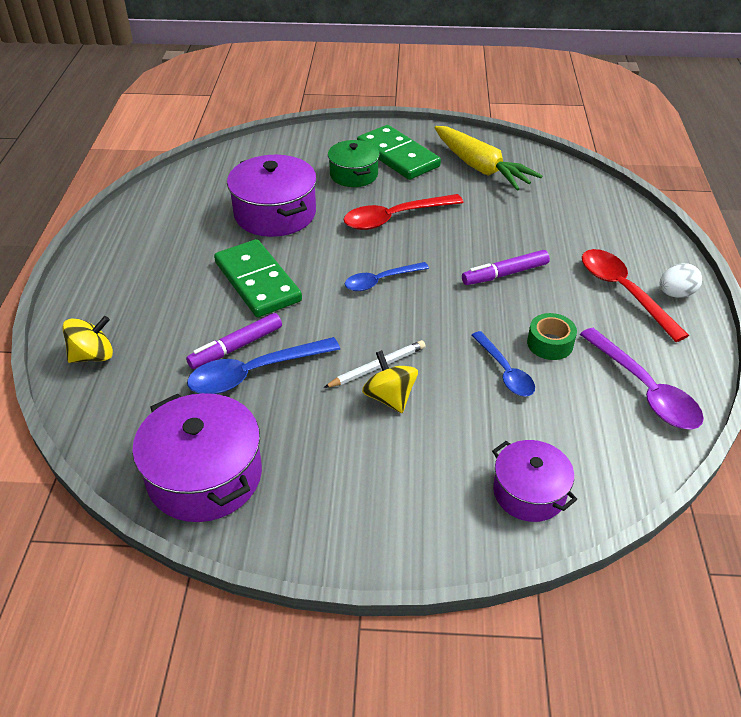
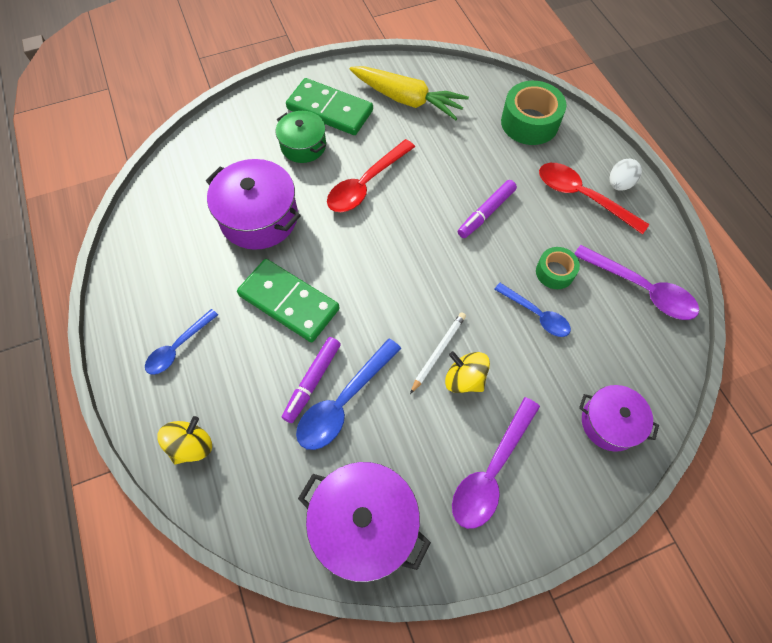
camera: 25 degrees left, 20 degrees up
blue spoon [345,262,429,291] -> blue spoon moved to [145,309,218,375]
none -> purple spoon [452,397,540,529]
none -> green tape [501,81,566,145]

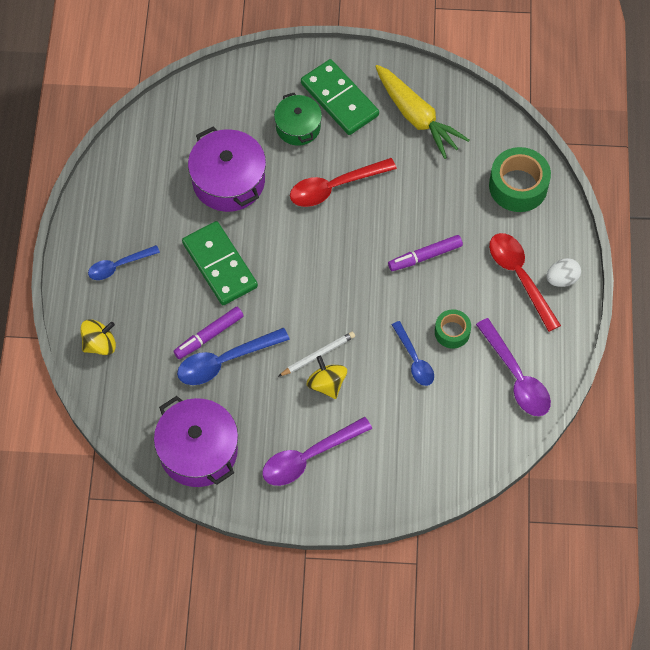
camera: 25 degrees right, 0 degrees up
purple pot [579,385,659,452] -> none

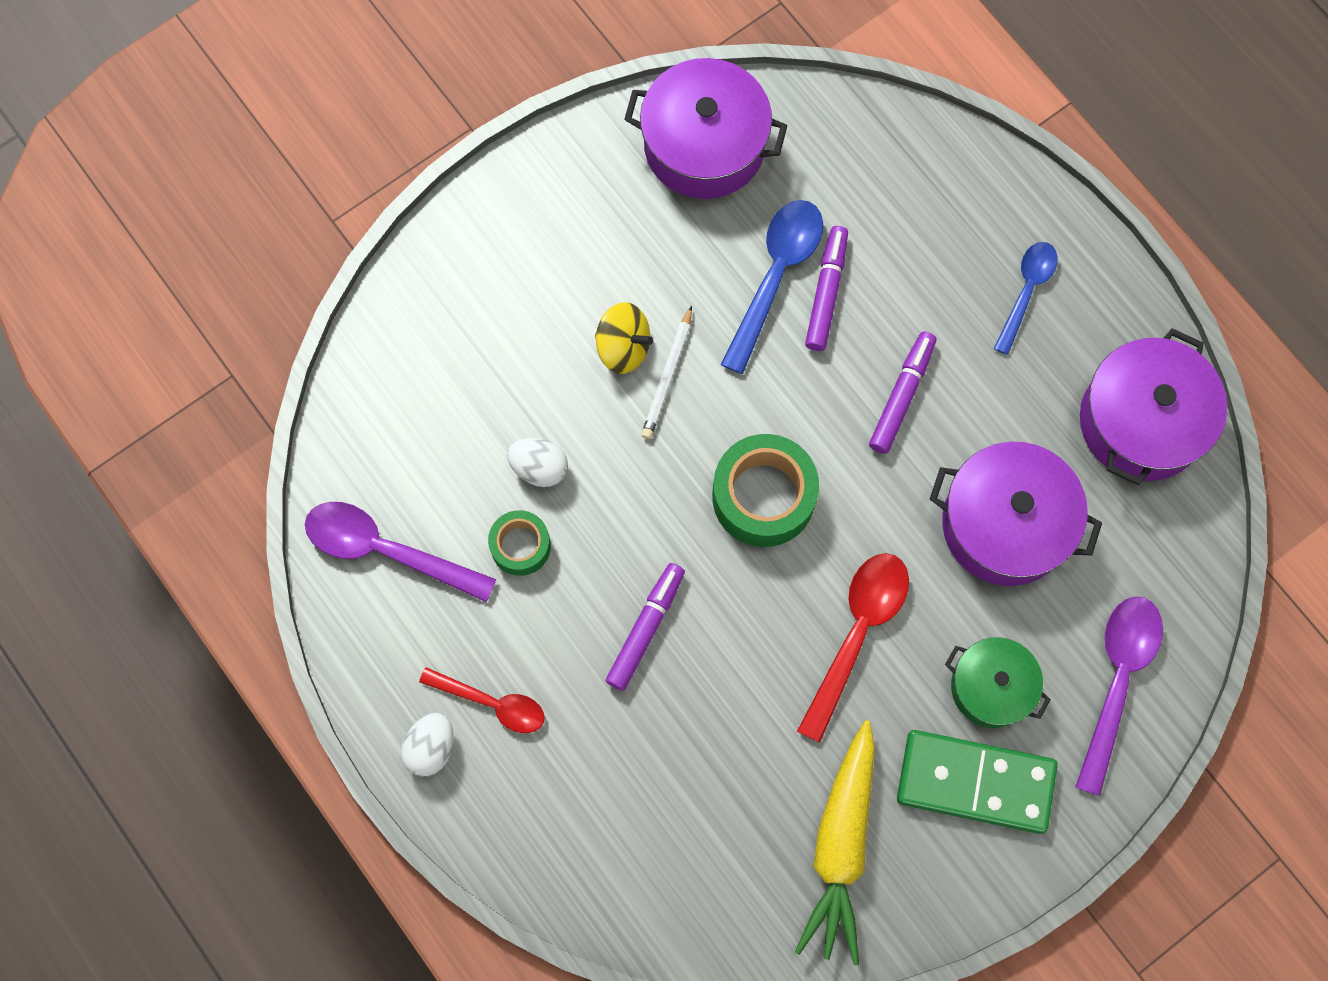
camera: 140 degrees right, 10 degrees up
yellow spinning top [80,319,116,355] -> none
green domino [182,221,258,305] -> purple marker [869,331,936,454]
purple spoon [262,417,372,486] -> purple spoon moved to [1075,596,1163,796]
yellow carrot [375,65,469,159] -> yellow carrot turned 90 degrees counterclockwise [795,720,875,965]
blue spoon [392,321,434,386] -> white egg [507,438,568,487]
green tape [489,147,551,212] -> green tape moved to [712,434,819,547]
red spoon [489,233,561,332] -> red spoon [419,667,545,733], size x0.65
none -> purple pot [1080,328,1227,485]

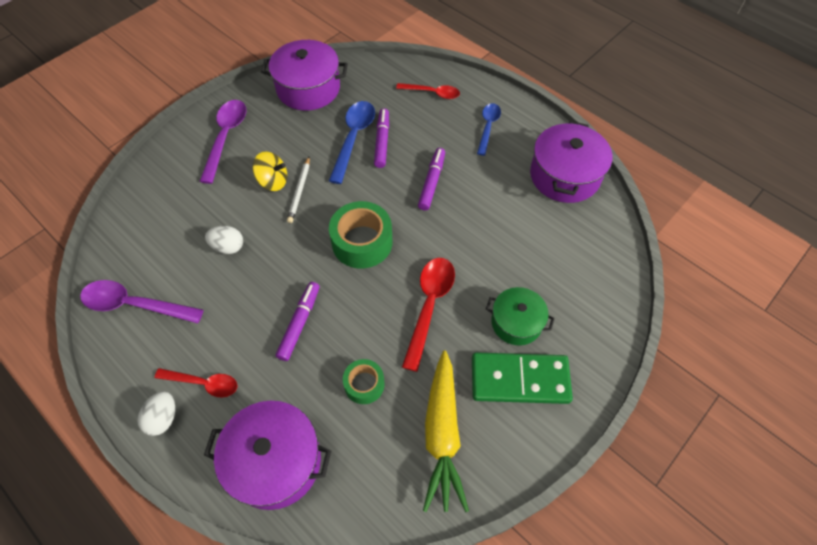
camera: 10 degrees left, 15 degrees down
green tape [488,510,551,576] -> green tape moved to [343,359,384,404]
purple pot [930,442,1102,586] -> purple pot moved to [204,401,331,510]
purple spoon [1075,596,1163,796] -> purple spoon moved to [199,100,246,184]
none -> red spoon [396,83,460,99]

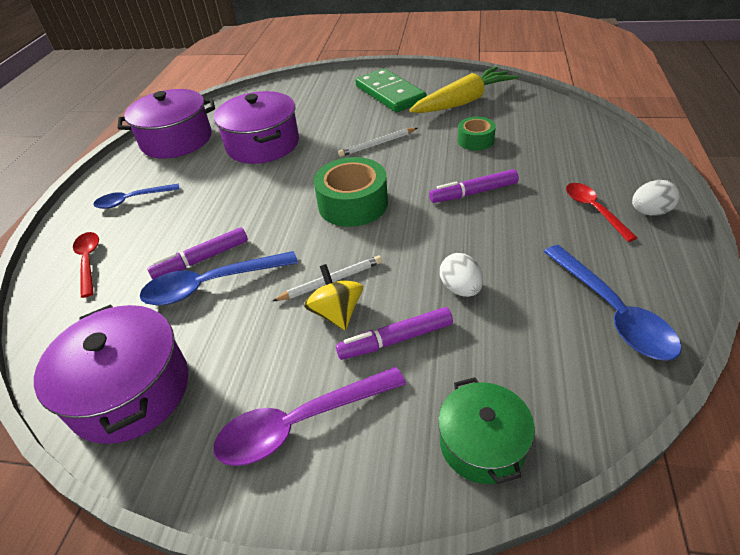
camera: 120 degrees left, 15 degrees down
purple spoon [80,280,204,323] -> blue spoon [544,245,682,361]
purple pot [204,401,331,510] -> purple pot moved to [214,91,299,164]
red spoon [402,258,455,372] -> white pencil [338,128,417,157]
purple marker [418,148,445,211] -> purple marker moved to [336,307,453,360]
green pot [486,287,555,345] -> green pot moved to [438,377,535,484]

